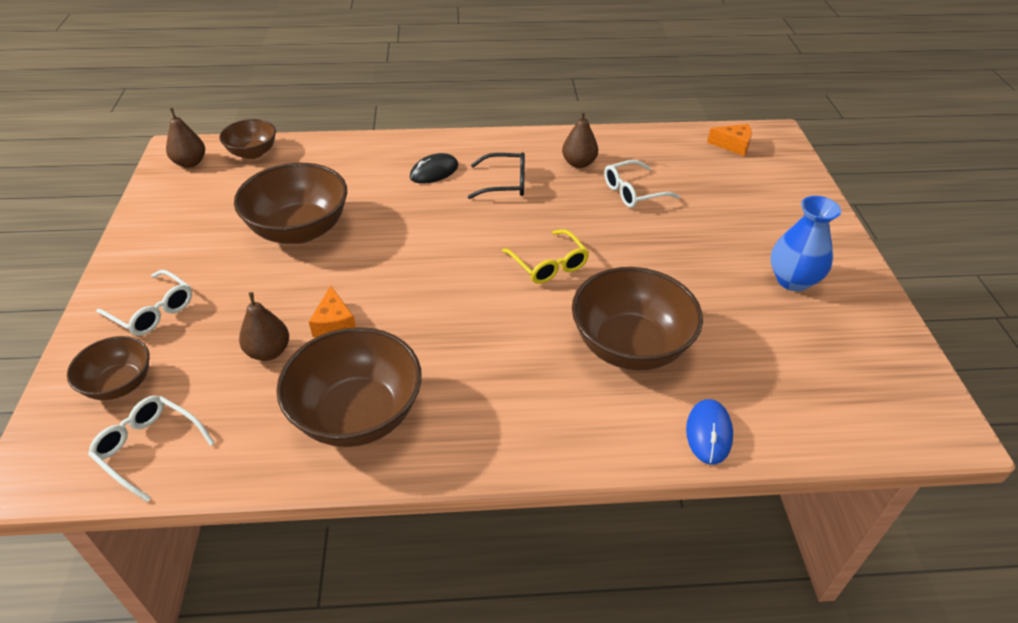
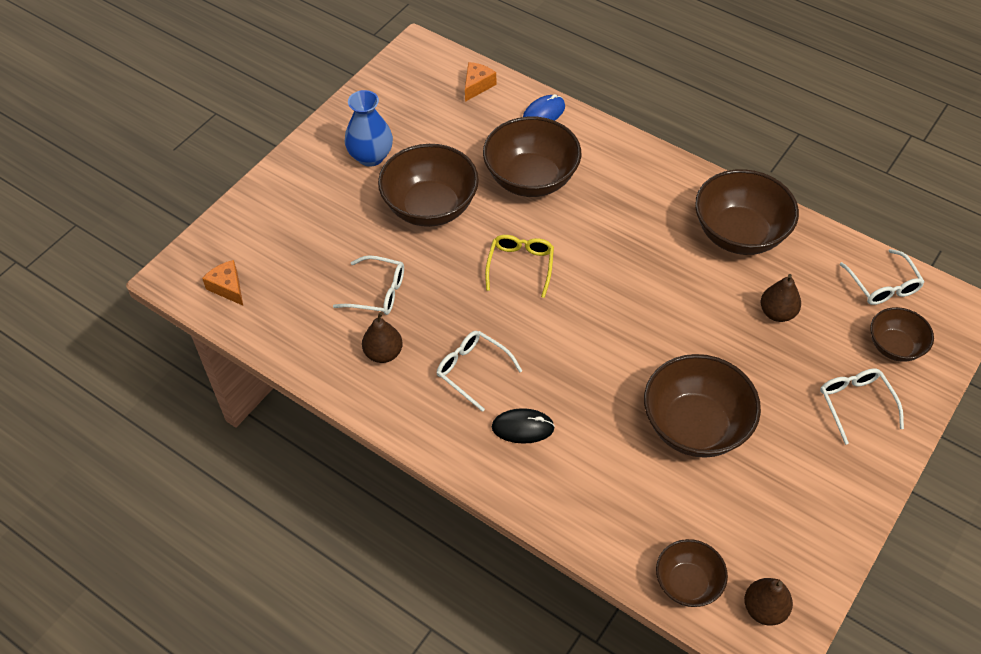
camera: 140 degrees left, 10 degrees up
orange cheese [309,286,356,338] -> orange cheese moved to [465,62,496,102]
black glasses [468,152,525,199] -> white glasses [437,331,522,412]
none -> brown bowl [378,144,479,227]

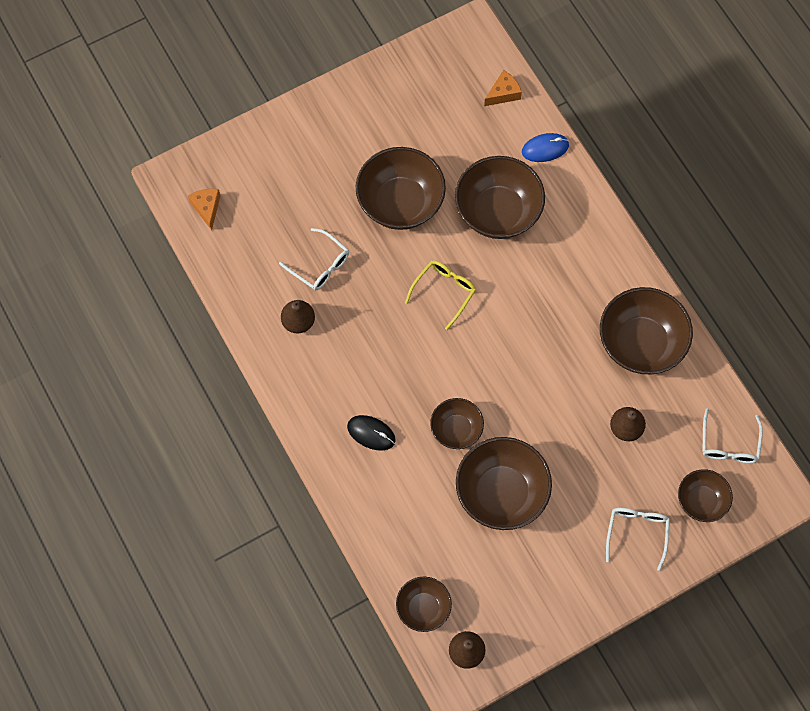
camera: 25 degrees right, 15 degrees up
blue vase [345,90,393,167] -> none
white glasses [437,331,522,412] -> none
none -> brown bowl [430,398,484,449]

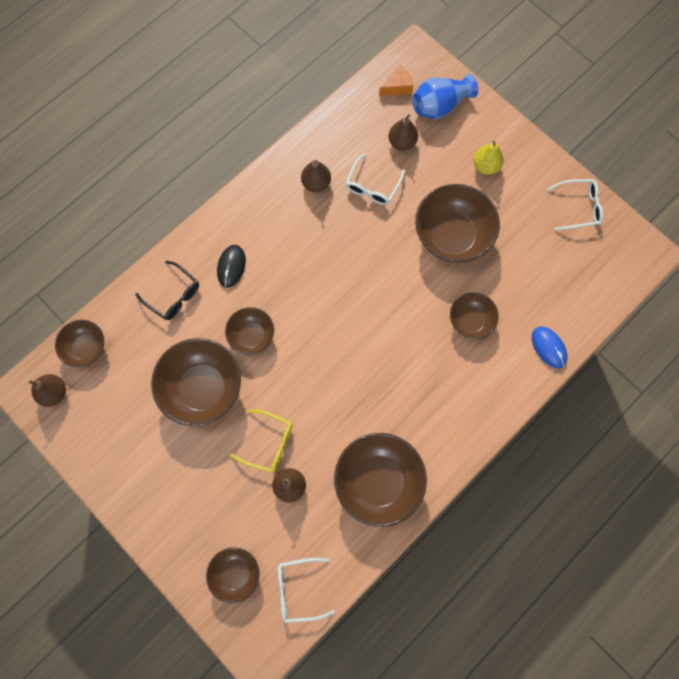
camera: 75 degrees right, 5 degrees up
yellow glasses [405,261,476,330] -> yellow glasses moved to [230,410,292,473]
brown bowl [455,156,545,239] -> brown bowl [450,292,499,339], size x0.57
orange cheese [484,70,522,106] -> none
white glasses [606,508,670,571] -> white glasses moved to [547,179,603,231]
none -> black glasses [135,261,199,320]
none -> brown pear [388,114,418,151]
none -> blue vase [412,74,478,119]
none -> yellow pear [473,141,504,175]

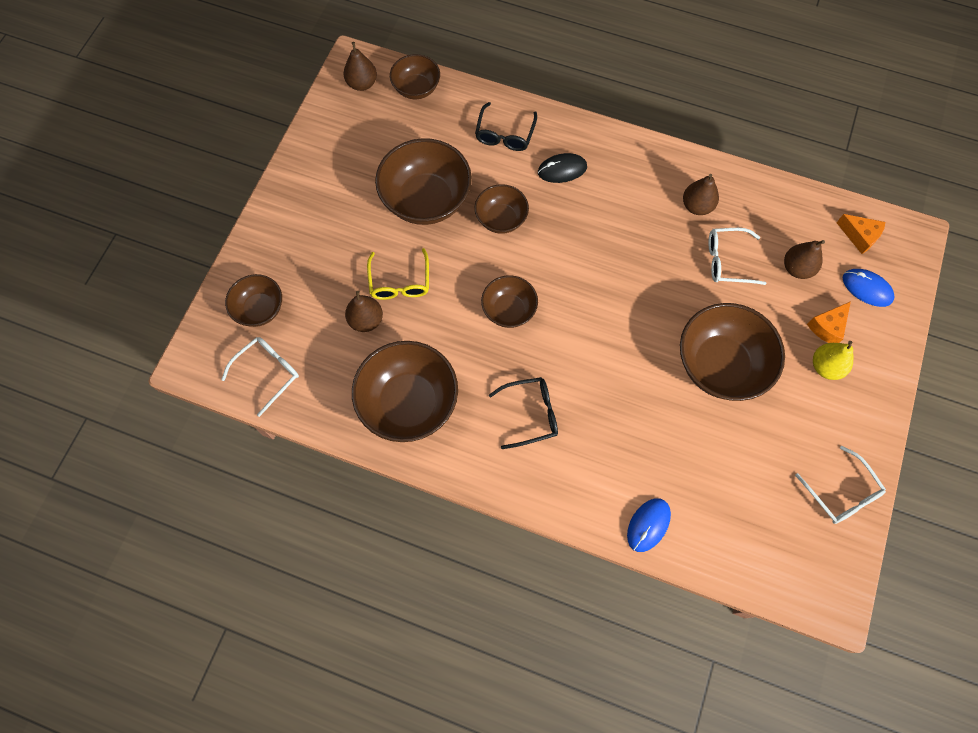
camera: 65 degrees right, 5 degrees down
white glasses [278,558,335,623] -> white glasses turned 75 degrees clockwise [221,337,299,417]
blue vase [412,74,478,119] -> blue mouse [843,269,895,307]
brown bowl [450,292,499,339] -> brown bowl moved to [481,275,538,328]
none -> black glasses [489,377,558,449]
none -> orange cheese [807,301,851,343]

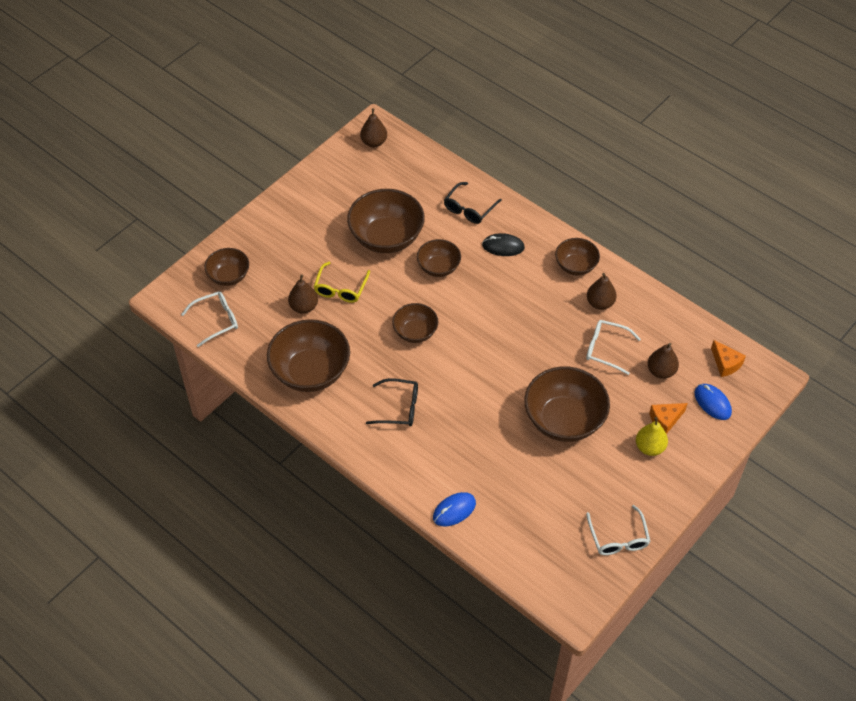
camera: 20 degrees right, 15 degrees down
brown bowl [390,54,440,99] -> brown bowl moved to [555,238,600,276]

